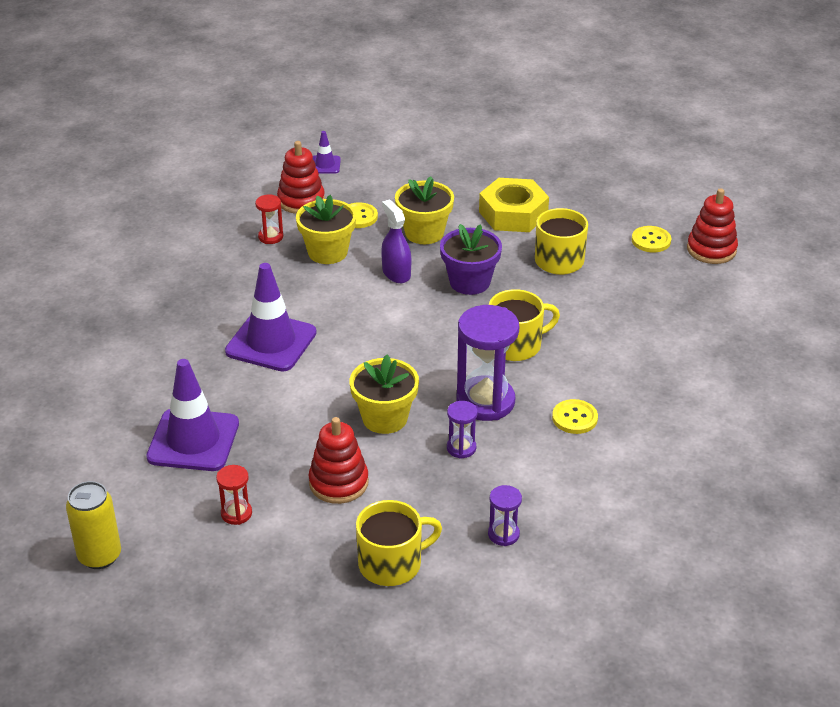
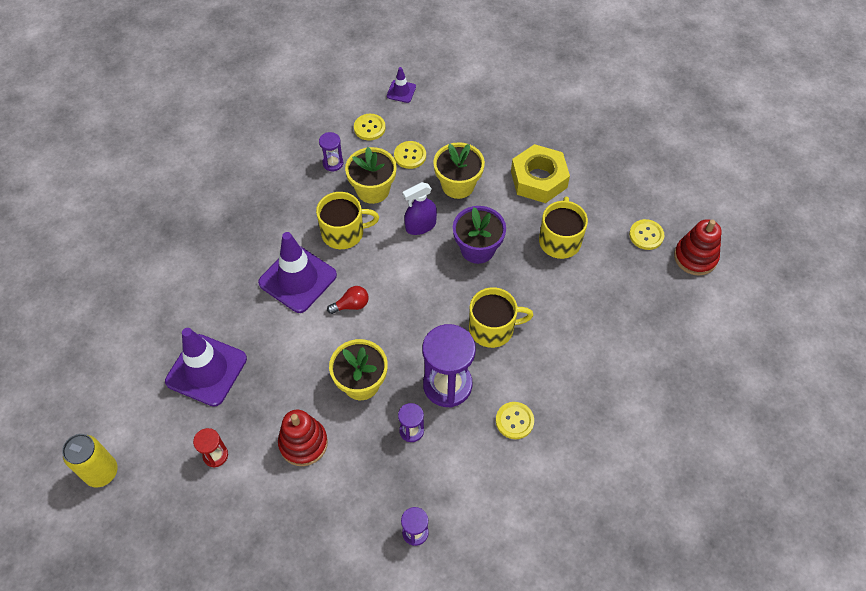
camera: 15 degrees right, 20 degrees up
red hourglass [255,195,283,244] -> purple hourglass [319,132,343,171]
red stacking toy [277,141,325,214] -> yellow button [354,114,386,141]
yellow mug [356,500,442,586] -> yellow mug moved to [316,192,379,249]
purple spray bottle [381,199,411,283] -> purple spray bottle turned 105 degrees counterclockwise [403,182,437,235]
none -> red light bulb [327,286,369,314]

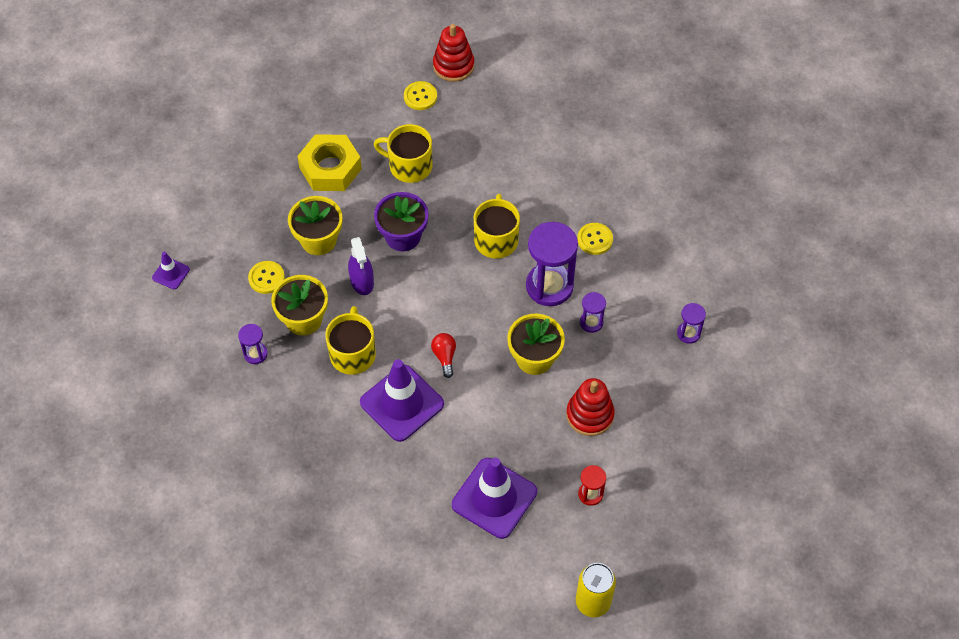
camera: 80 degrees left, 0 degrees up
yellow button [354,114,386,141] -> none

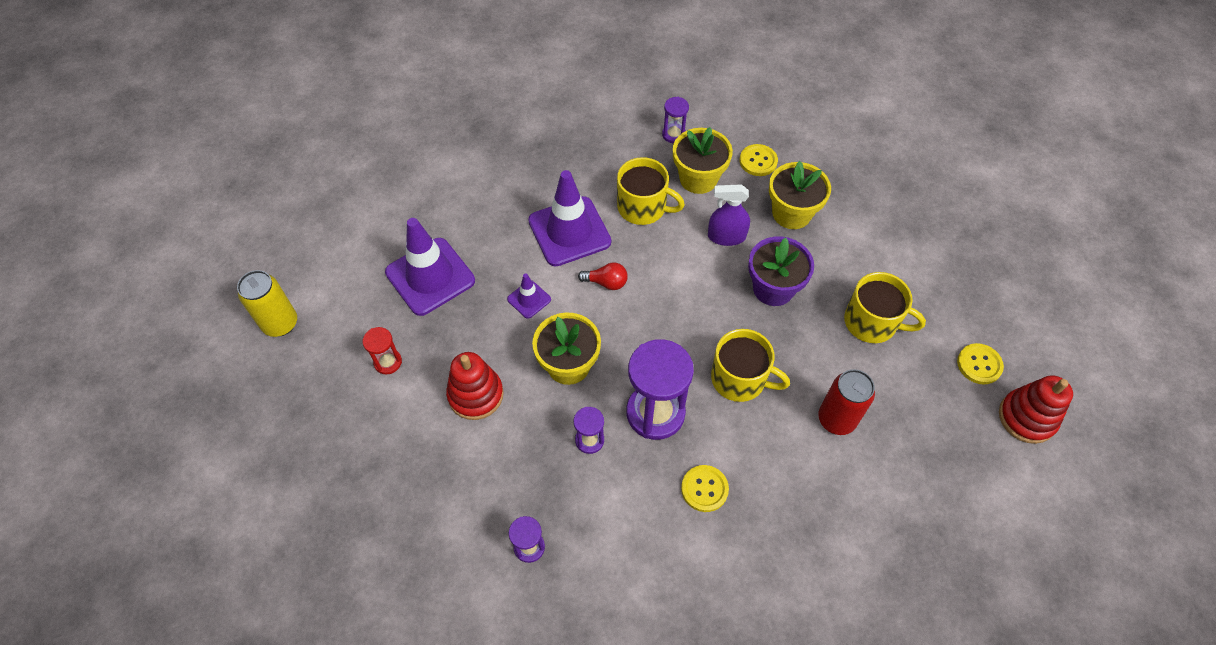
camera: 110 degrees right, 0 degrees up
purple traffic cone [152,252,190,289] -> purple traffic cone moved to [507,274,551,319]
yellow nut [297,134,362,191] -> none
yellow mug [374,124,432,183] -> yellow mug turned 75 degrees clockwise [844,272,926,343]
none -> red can [818,369,875,435]

